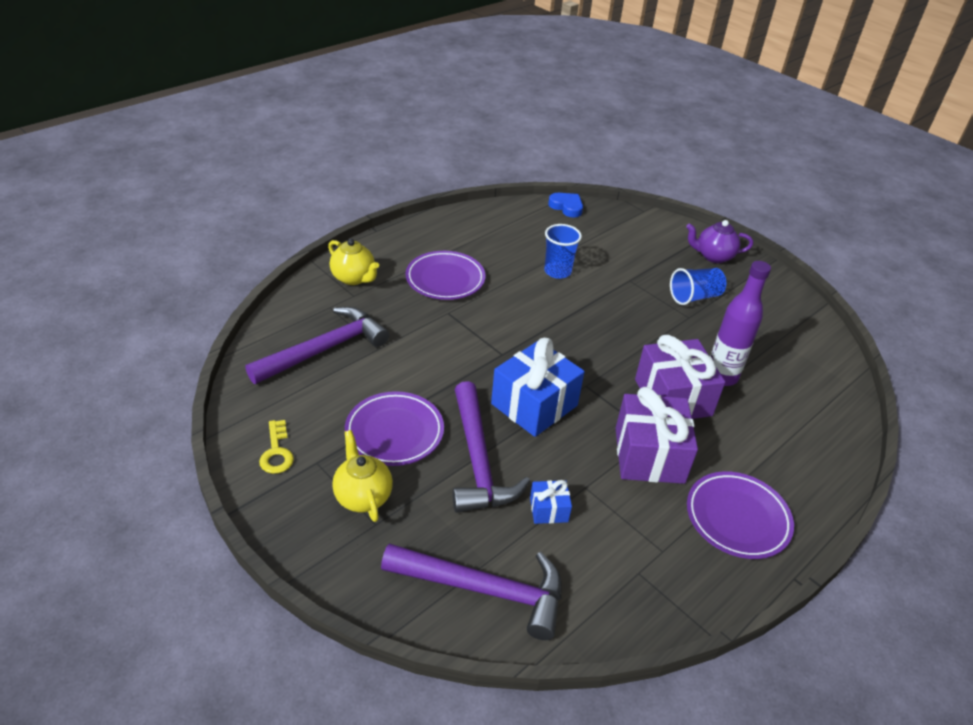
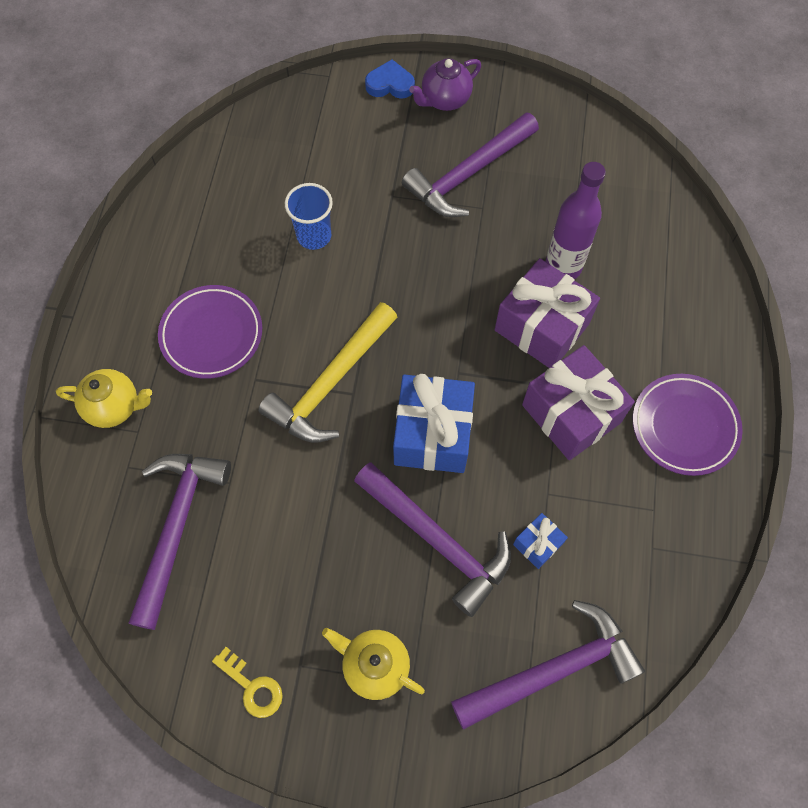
camera: 35 degrees left, 25 degrees up
purple plate [345,391,444,466] -> none
blue heart [548,193,583,218] -> blue heart moved to [365,60,415,99]
blue cup [670,268,726,305] -> purple hammer [402,113,539,217]
none -> yellow hammer [258,302,397,443]

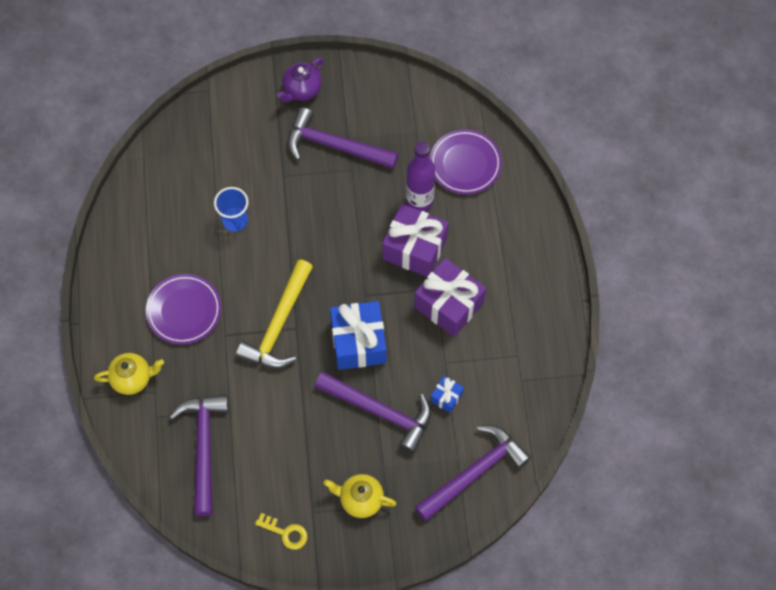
camera: 15 degrees left, 0 degrees up
blue heart [365,60,415,99] -> none
purple hammer [402,113,539,217] -> purple hammer turned 75 degrees clockwise [288,107,398,169]
purple plate [633,374,743,476] -> purple plate moved to [430,129,502,194]

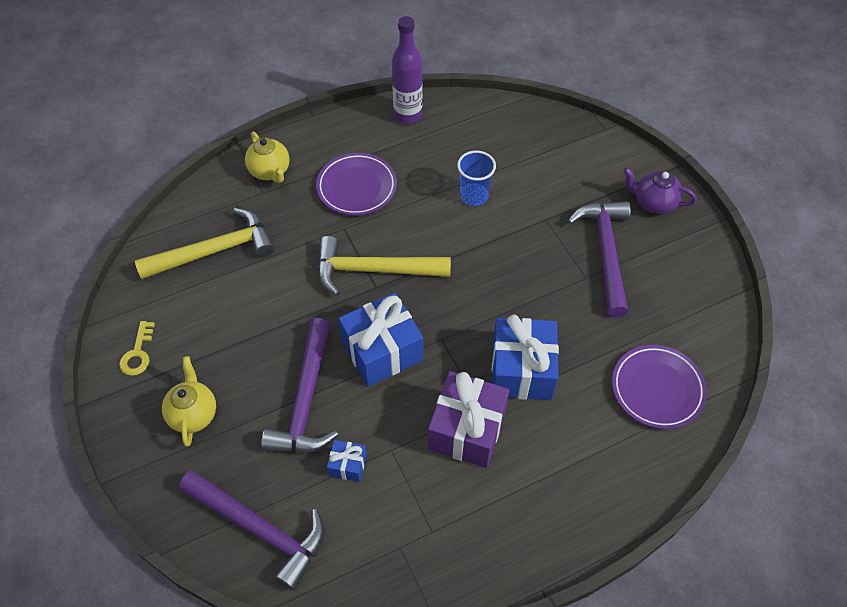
camera: 70 degrees right, 10 degrees down
purple hammer [169,394,229,516] -> yellow hammer [135,208,275,279]
purple gift [382,204,449,277] -> blue gift [492,315,559,400]
purple bottle [406,141,436,211] -> purple bottle moved to [392,16,423,124]

